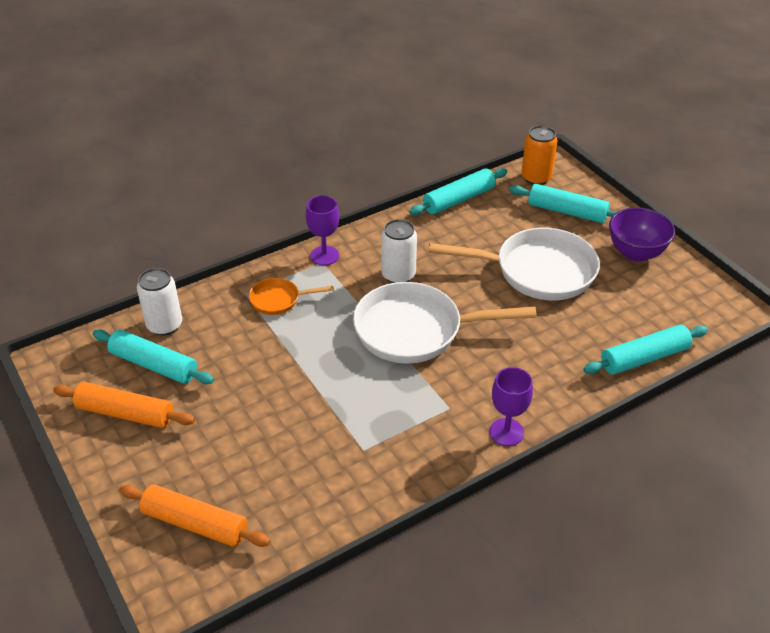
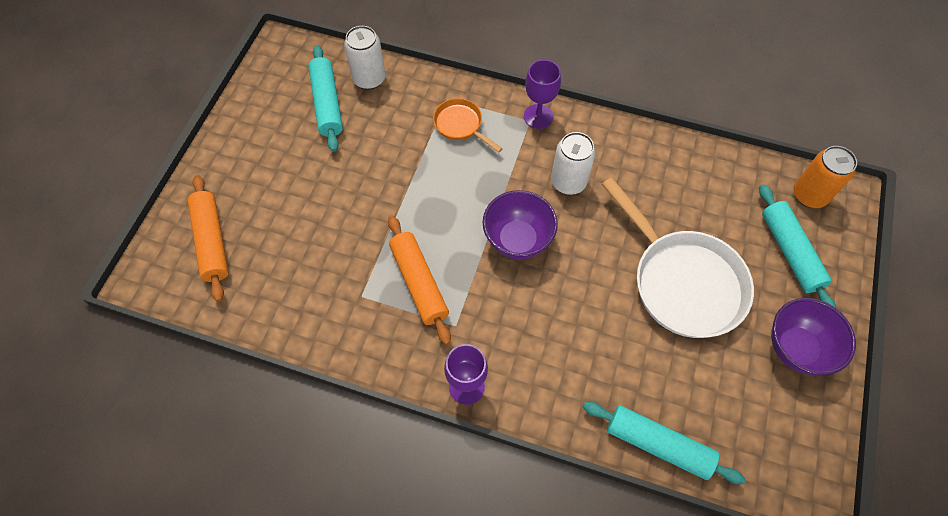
camera: 50 degrees right, 20 degrees up
orange rolling pin [53,382,195,428] -> orange rolling pin moved to [388,216,451,345]
white pan [353,282,537,364] -> purple bowl [483,190,558,259]
turquoise rolling pin [409,168,507,215] -> none

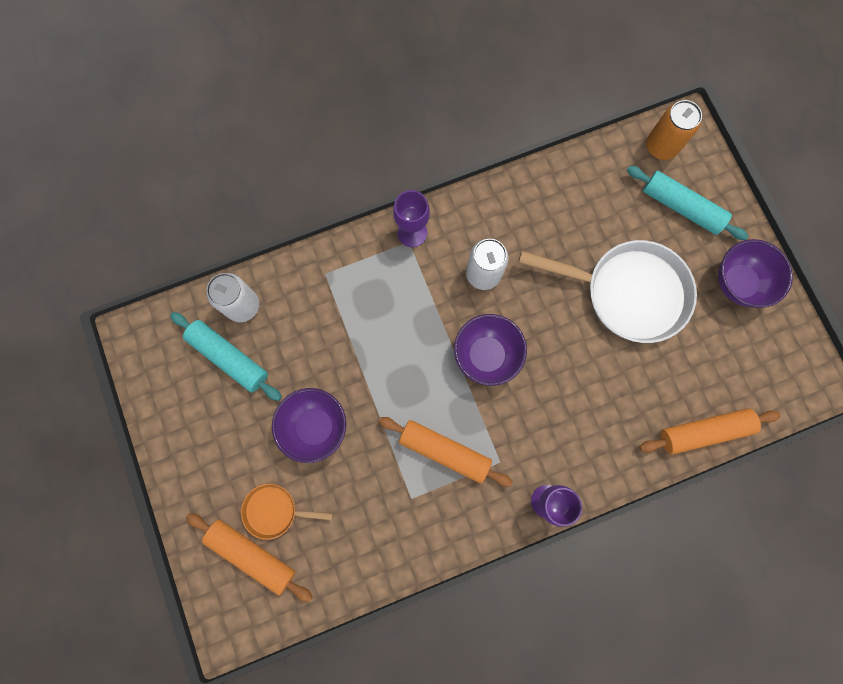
camera: 40 degrees left, 15 degrees up
orange pan [433,98,503,152] -> orange pan moved to [241,484,333,540]
turquoise rolling pin [583,402,745,484] -> orange rolling pin [639,408,781,455]
none -> purple bowl [272,388,346,463]

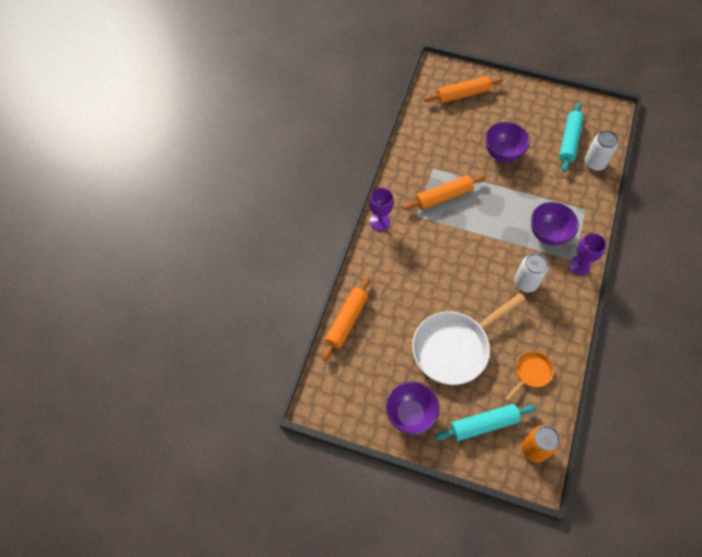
camera: 130 degrees right, 15 degrees down
turquoise rolling pin [170,312,282,401] -> turquoise rolling pin turned 60 degrees counterclockwise [559,103,584,172]
orange pan [241,484,333,540] -> orange pan moved to [505,351,553,402]
purple bowl [454,314,527,386] -> purple bowl moved to [531,202,579,246]

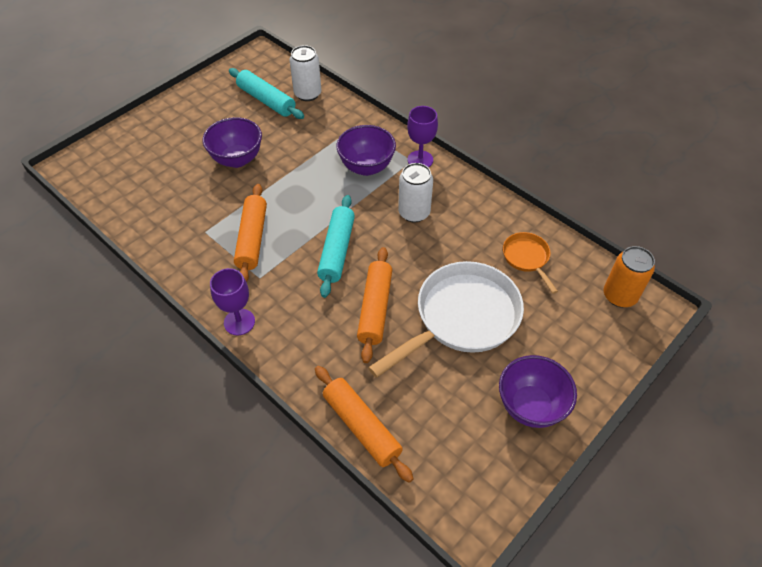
camera: 65 degrees left, 10 degrees down
white pan [412,293,526,385] -> white pan turned 120 degrees counterclockwise [368,261,524,378]
orange rolling pin [424,76,503,103] -> orange rolling pin moved to [357,247,392,363]
turquoise rolling pin [434,404,536,441] -> turquoise rolling pin moved to [317,195,355,298]

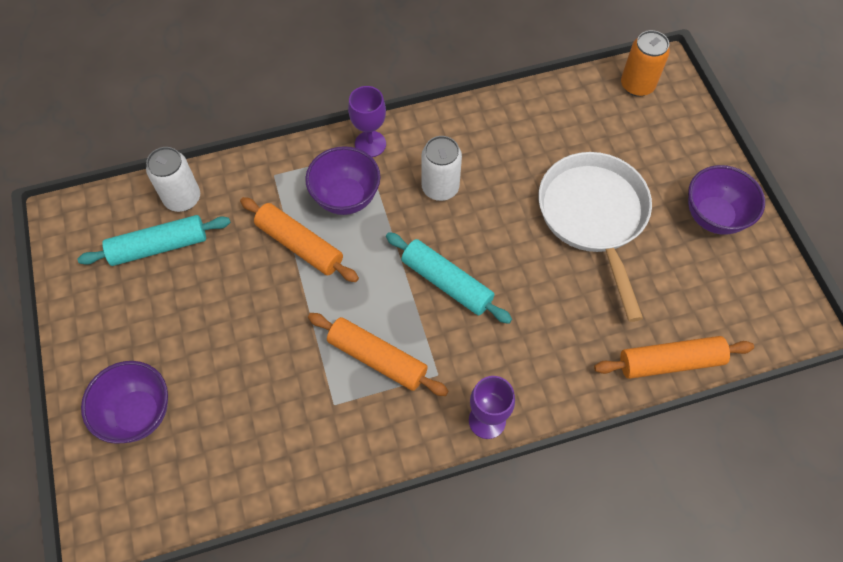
camera: 60 degrees left, 10 degrees up
purple bowl [203,117,262,168] -> purple bowl moved to [81,361,168,444]
orange rolling pin [357,247,392,363] -> orange rolling pin moved to [240,197,359,282]
orange pan [503,232,558,294] -> none

